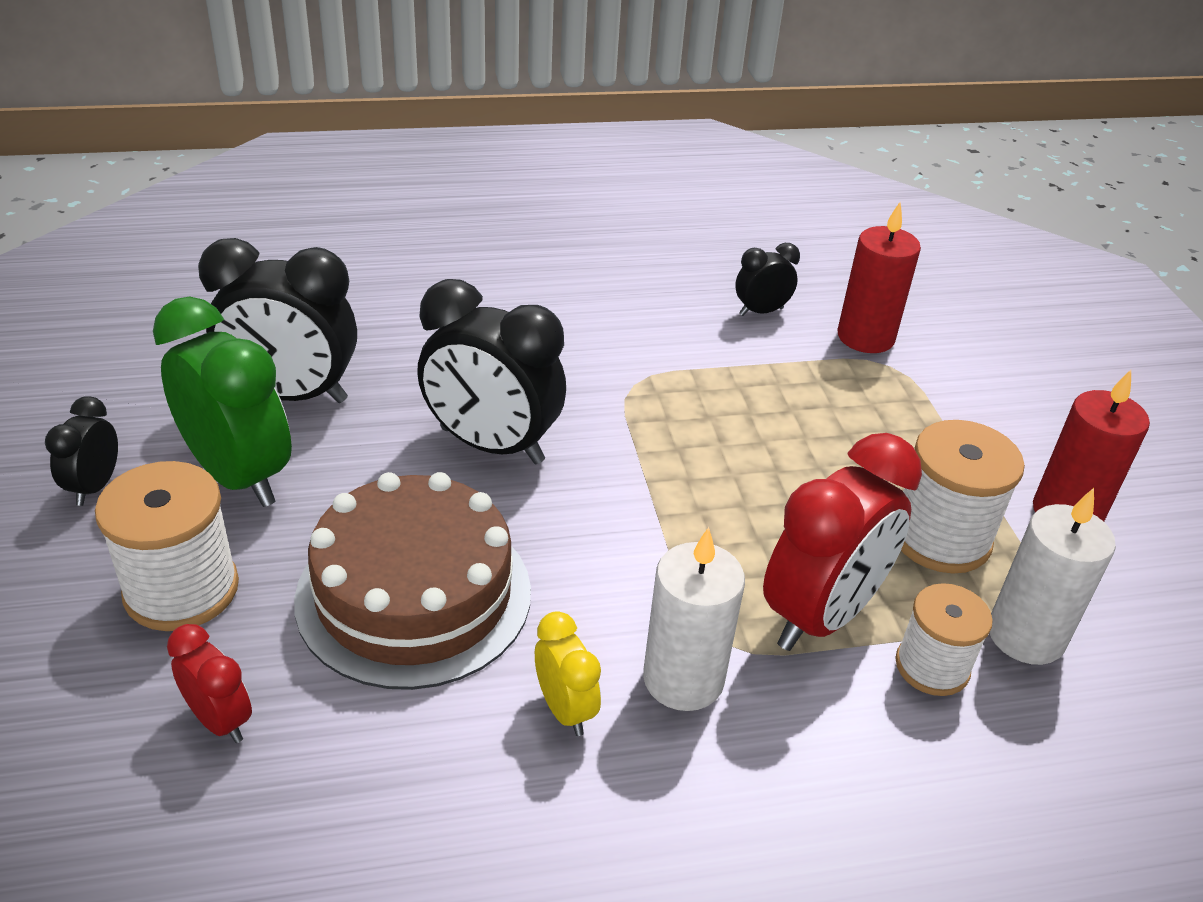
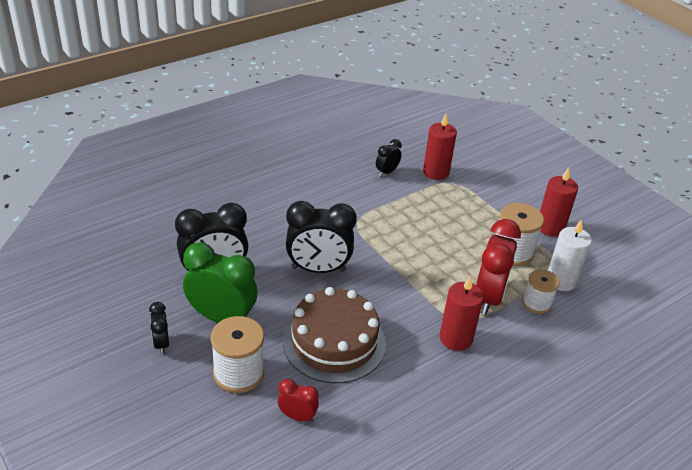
camera: 25 degrees left, 0 degrees up
yellow clock [535,611,601,736] -> none
white candle [643,527,745,711] -> red candle [439,275,484,351]

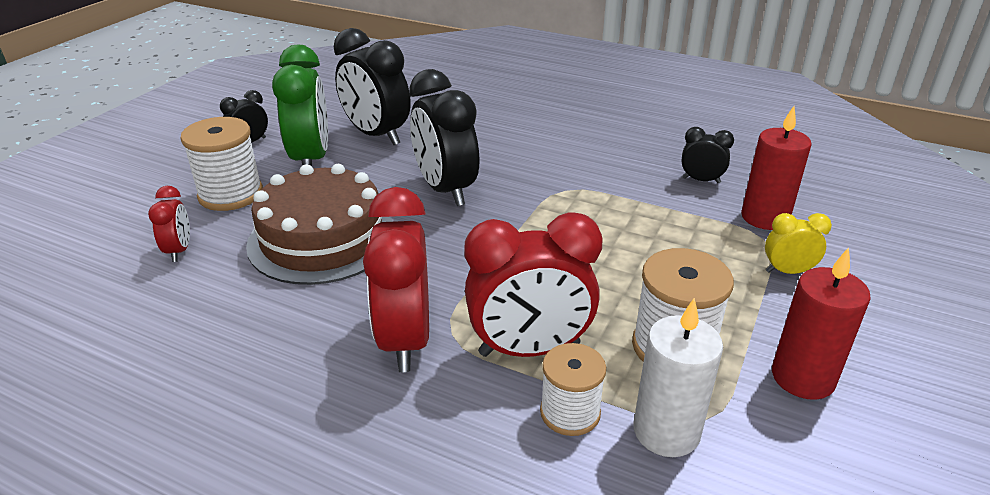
camera: 65 degrees right, 5 degrees down
red candle [439,275,484,351] -> red clock [363,187,429,372]
none -> yellow clock [765,213,832,274]

